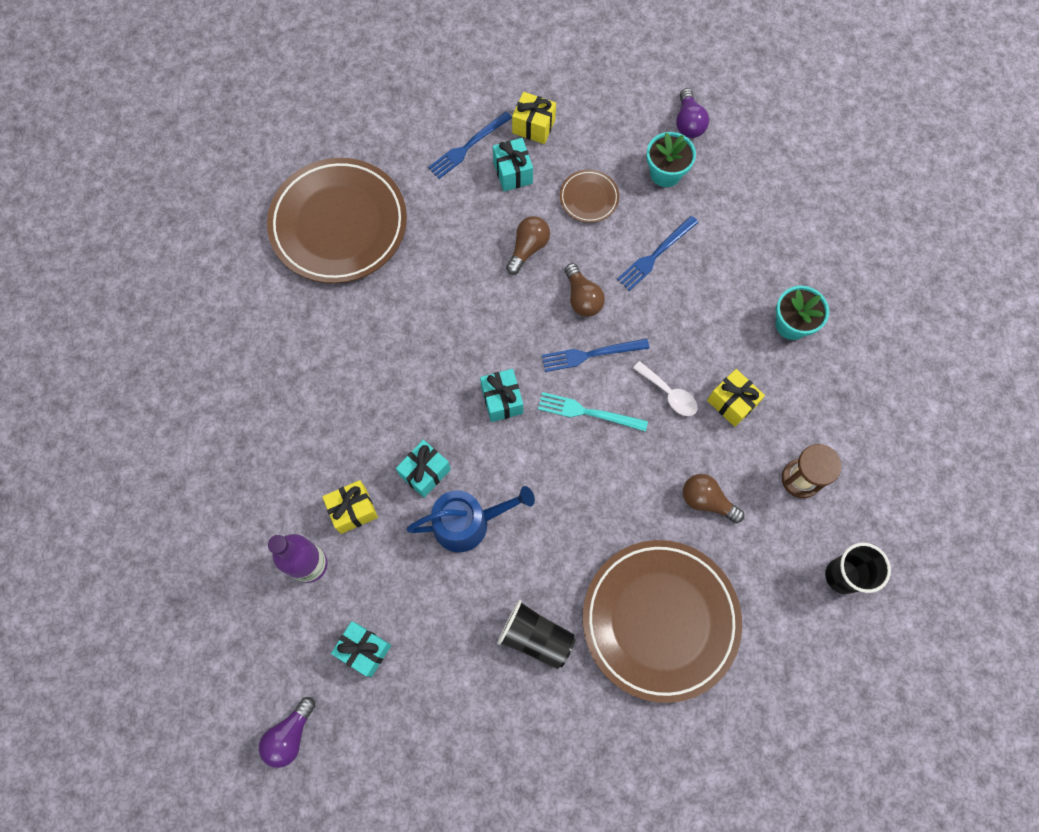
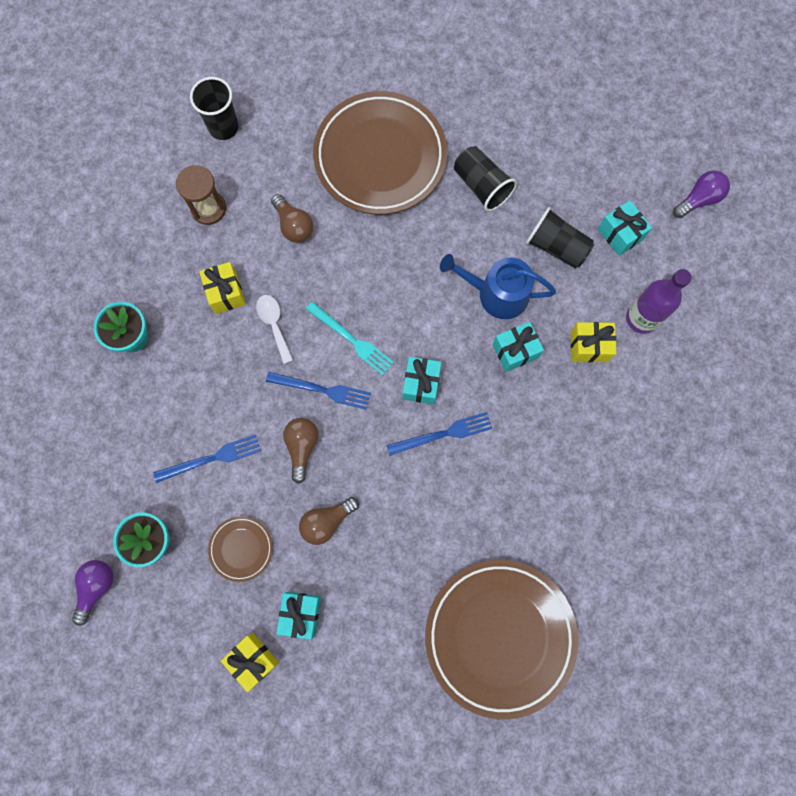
camera: 155 degrees left, 5 degrees up
blue fork [428,111,512,179] -> blue fork moved to [386,412,492,456]
none -> black cup [526,207,594,268]

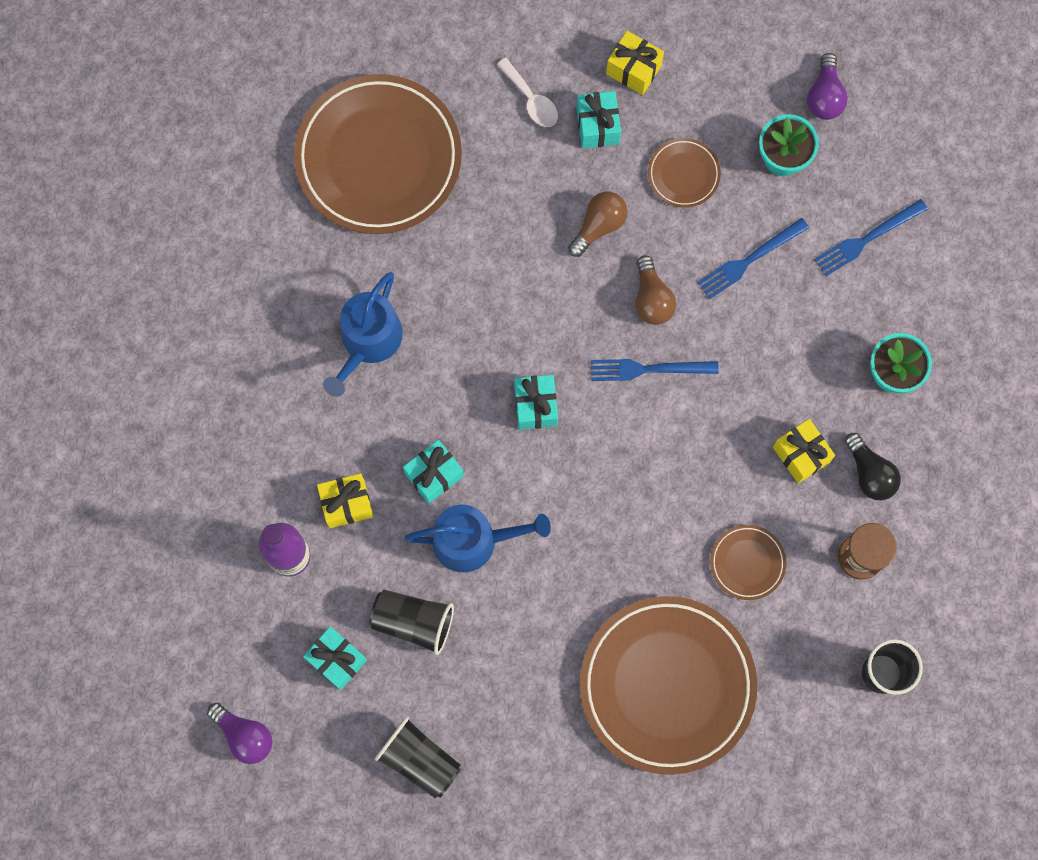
camera: 165 degrees right, 0 degrees up
white spoon [256,295,293,364] -> white spoon moved to [497,58,558,127]
brown light bulb [271,194,313,243] -> brown plate [710,525,786,600]
turquoise fork [306,301,394,375] -> none
blue fork [386,412,492,456] -> blue fork moved to [814,199,928,276]
black cup [454,146,517,211] -> black cup moved to [375,717,461,799]
purple light bulb [673,170,730,218] -> purple light bulb turned 90 degrees counterclockwise [207,703,272,764]
none -> blue watering can [323,272,403,397]
none -> black light bulb [845,433,901,500]

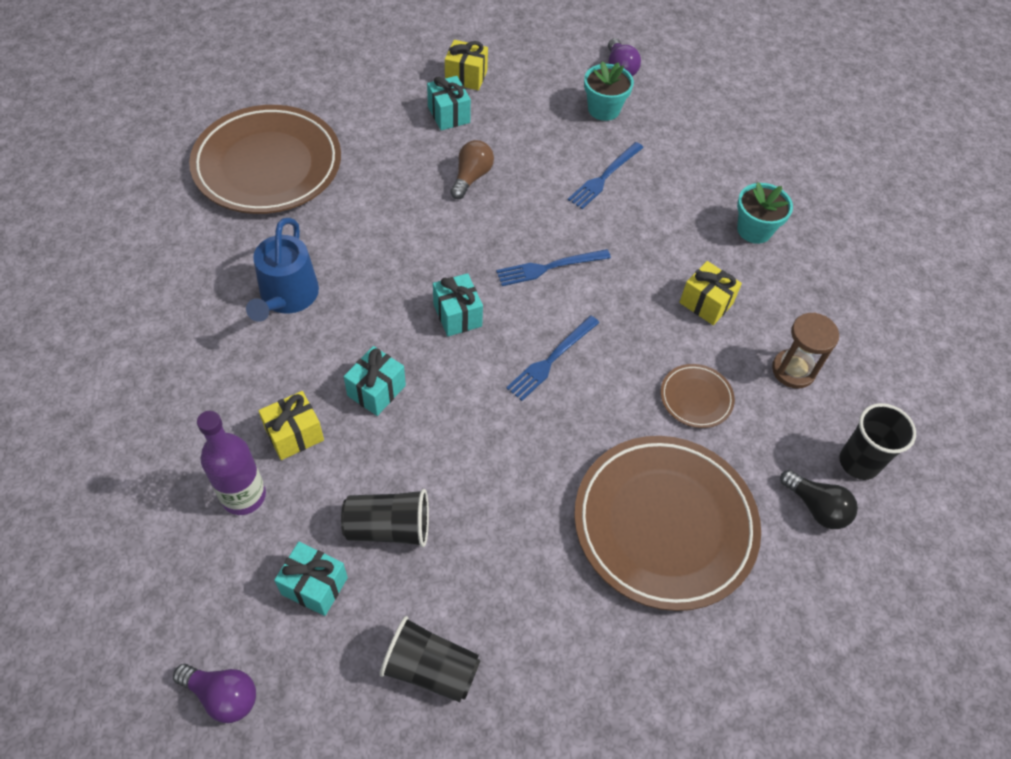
camera: 20 degrees left, 20 degrees down
blue watering can [404,504,551,572] -> none
white spoon [497,58,558,127] -> none
brown light bulb [635,255,676,325] -> none
brown plate [648,138,721,208] -> none
blue fork [814,199,928,276] -> blue fork moved to [506,316,599,401]
black light bulb [845,433,901,500] -> black light bulb moved to [780,470,858,529]

